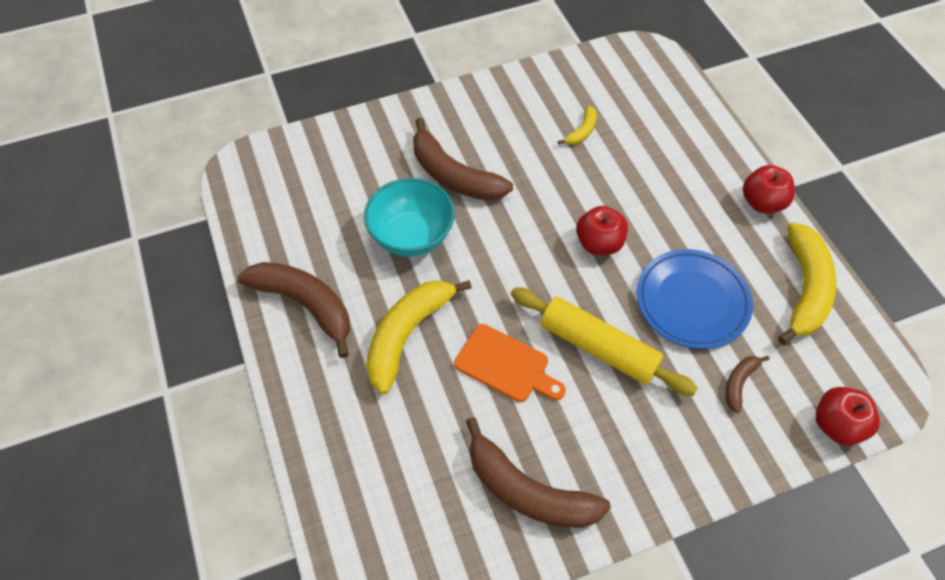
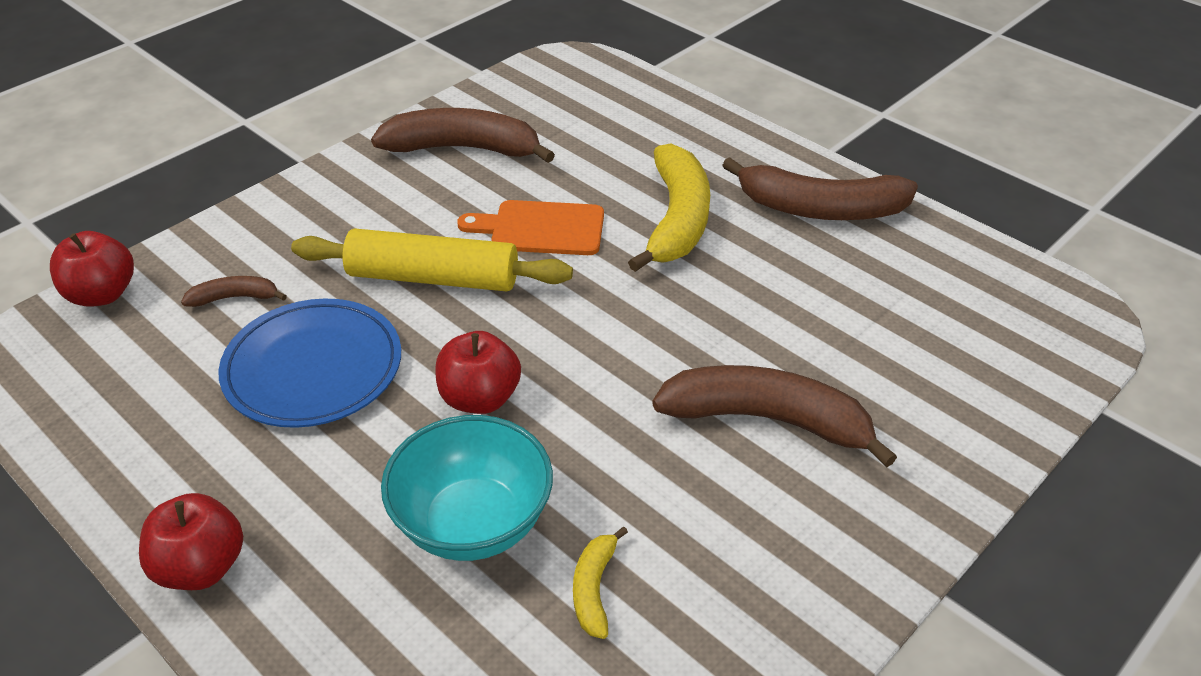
camera: 155 degrees right, 15 degrees down
turquoise bowl [364,178,455,257] -> turquoise bowl moved to [381,415,553,561]
brown banana [725,356,769,413] -> brown banana turned 105 degrees counterclockwise [181,276,287,307]
yellow banana [778,222,836,345] -> none

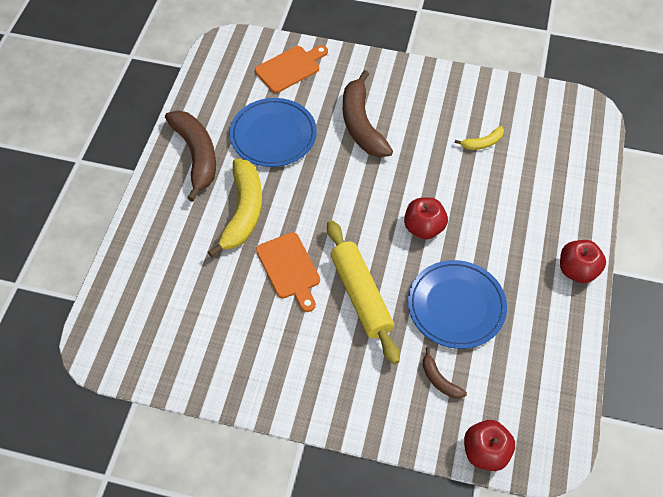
camera: 120 degrees left, 15 degrees up
brown banana [371,108,555,163] -> none
turquoise bowl [381,415,553,561] -> none
yellow banana [628,144,710,272] -> yellow banana turned 120 degrees clockwise [208,158,262,257]
none -> blue plate [229,98,317,167]
none -> orange cutting board [255,45,328,93]

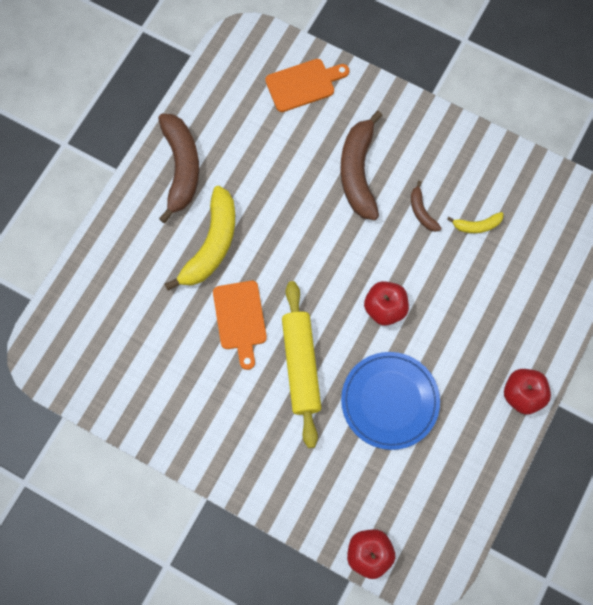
camera: 15 degrees right, 15 degrees up
blue plate [229,98,317,167] -> none
brown banana [423,347,467,398] -> brown banana moved to [411,181,441,232]

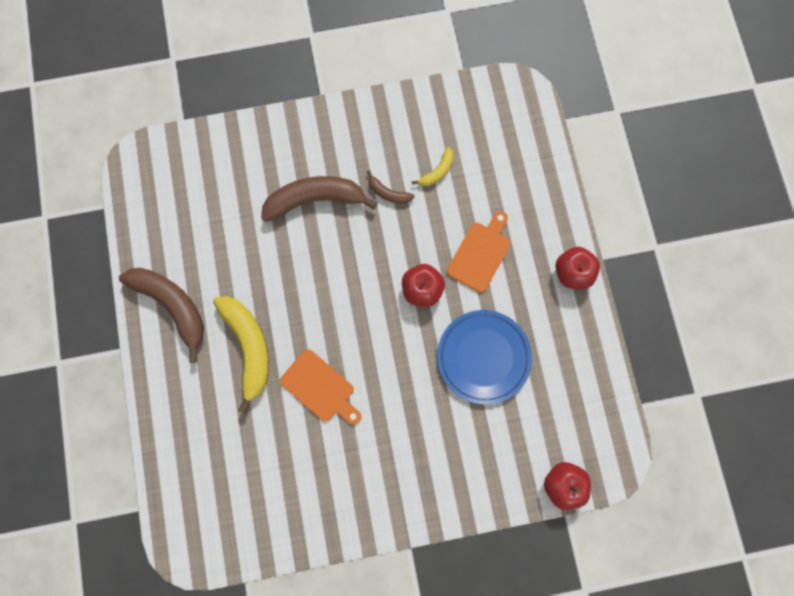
camera: 40 degrees left, 5 degrees up
orange cutting board [265,59,349,112] -> orange cutting board moved to [447,211,511,293]
yellow rolling pin [282,281,321,448] -> none
brown banana [340,111,382,220] -> brown banana turned 120 degrees clockwise [261,176,378,222]

